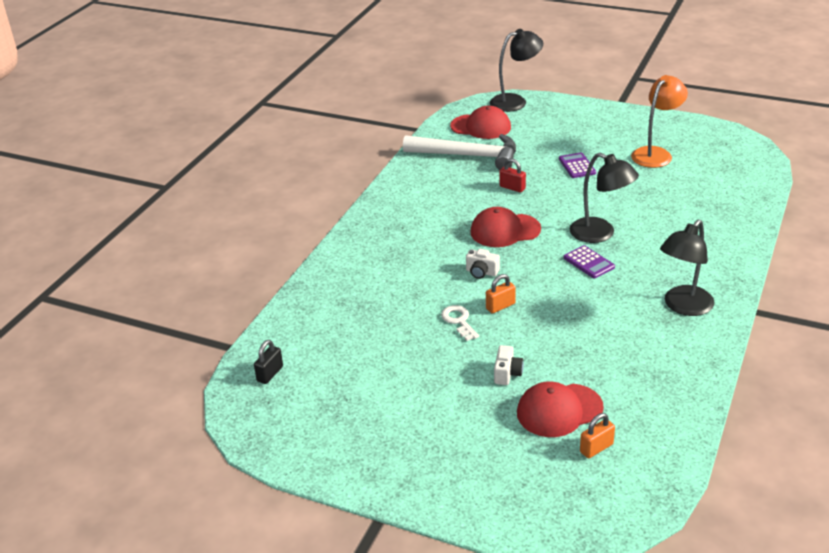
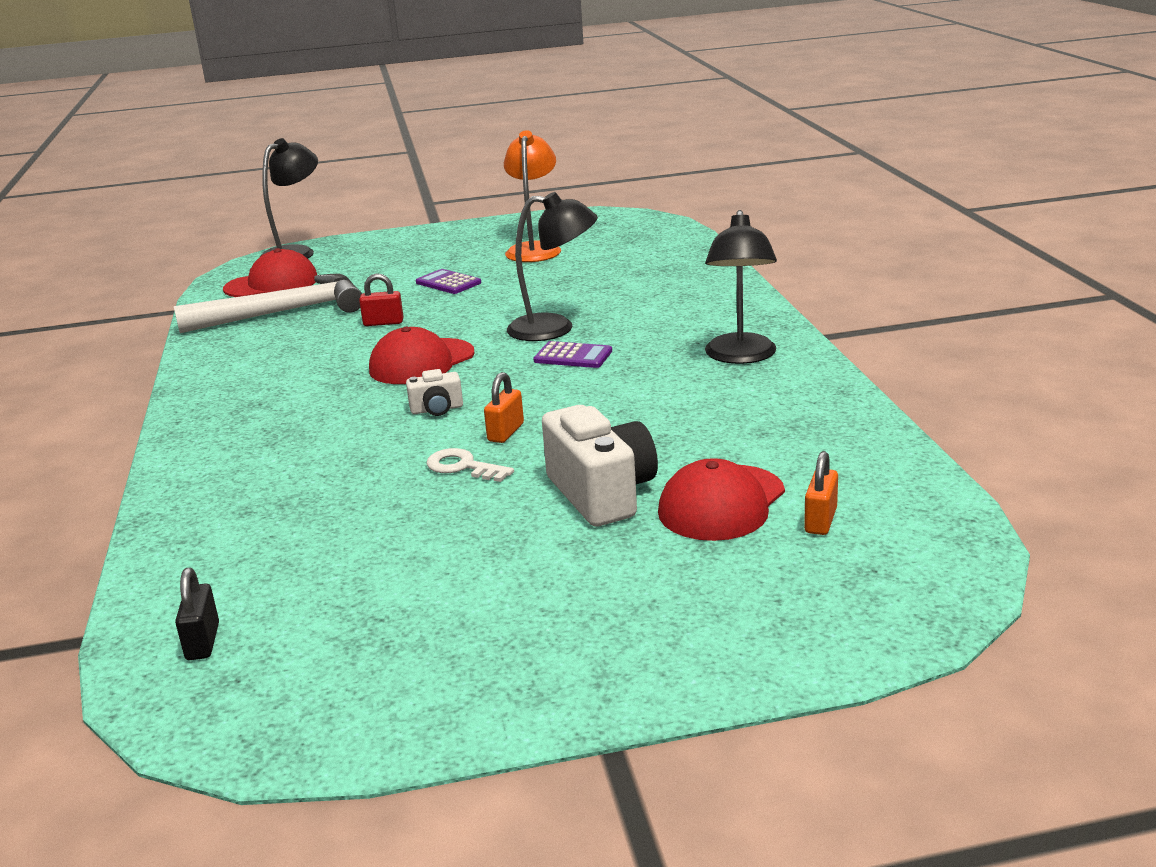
camera: 35 degrees left, 10 degrees down
white camera [494,345,524,385] -> white camera [542,405,658,526], size x2.00

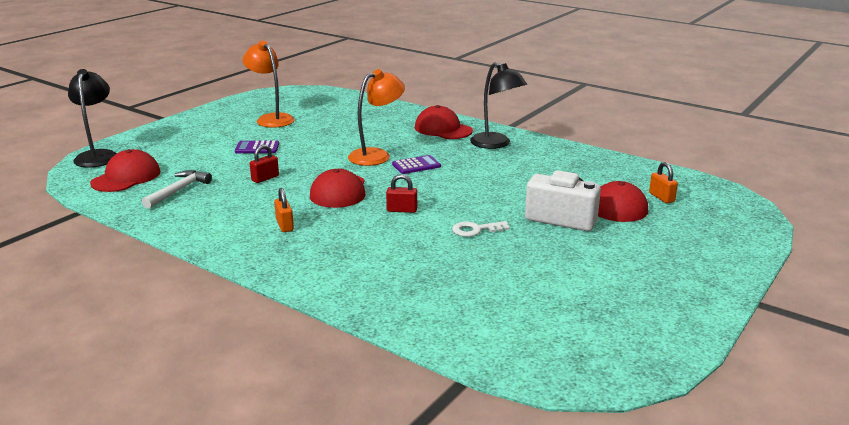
camera: 45 degrees left, 0 degrees up
white hammer [174,274,362,333] -> white hammer [142,170,212,209], size x0.58
black padlock [175,568,219,660] -> none
white camera [406,369,463,416] -> red padlock [386,174,417,213]
orange padlock [484,372,524,443] -> orange padlock moved to [274,188,294,232]
black lamp [507,192,598,341] -> orange lamp [348,69,405,166]
none -> red cap [415,105,473,139]

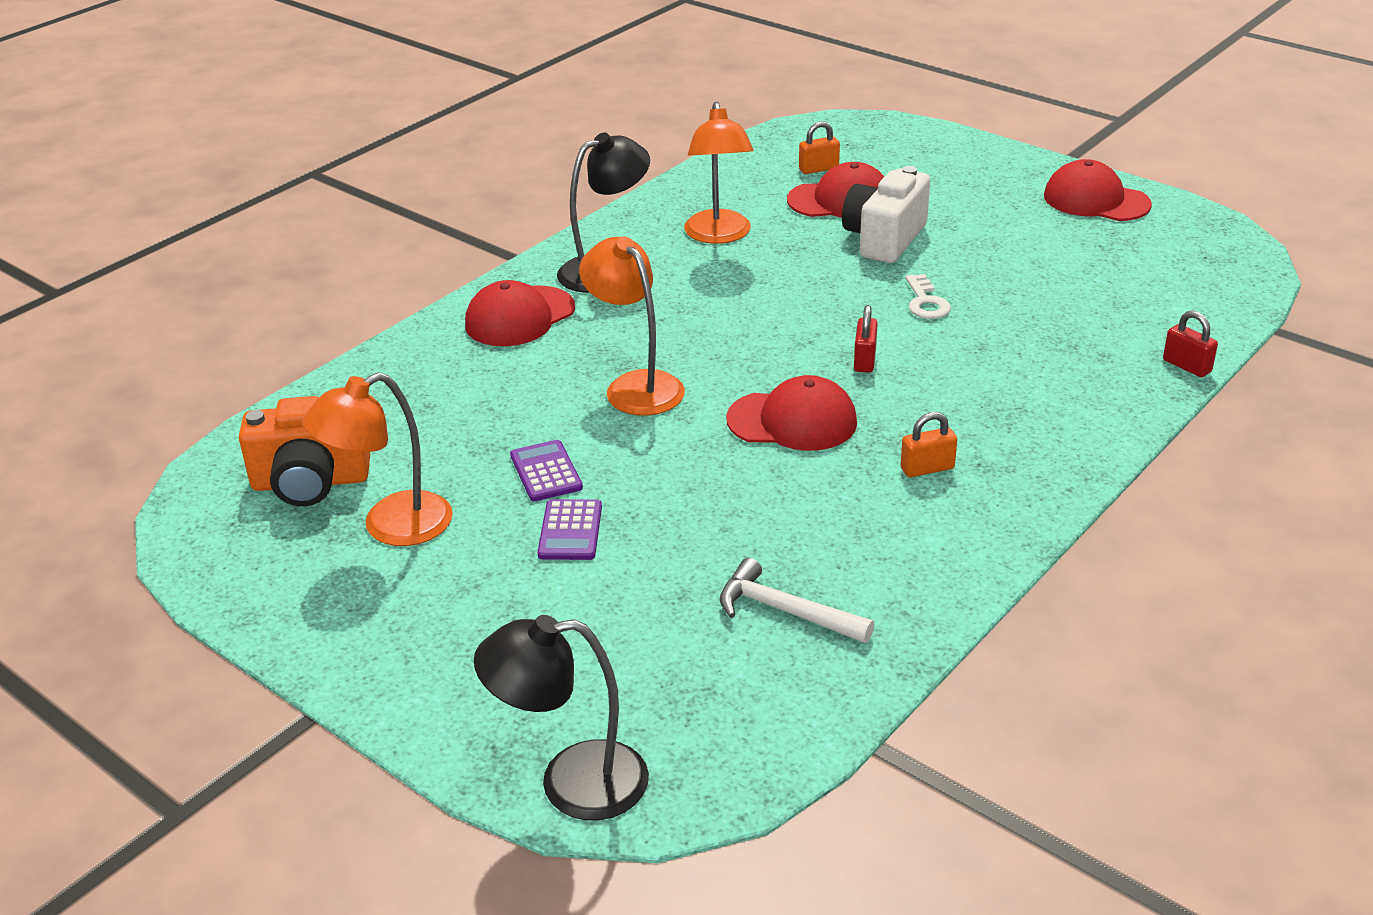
camera: 85 degrees left, 10 degrees up
red cap [90,149,160,192] -> red cap moved to [1044,159,1152,221]
red padlock [250,145,279,183] -> red padlock moved to [1163,310,1218,377]
purple calculator [392,155,441,174] -> purple calculator moved to [510,440,583,501]
none -> orange camera [239,396,370,506]
none -> orange lamp [684,102,753,244]

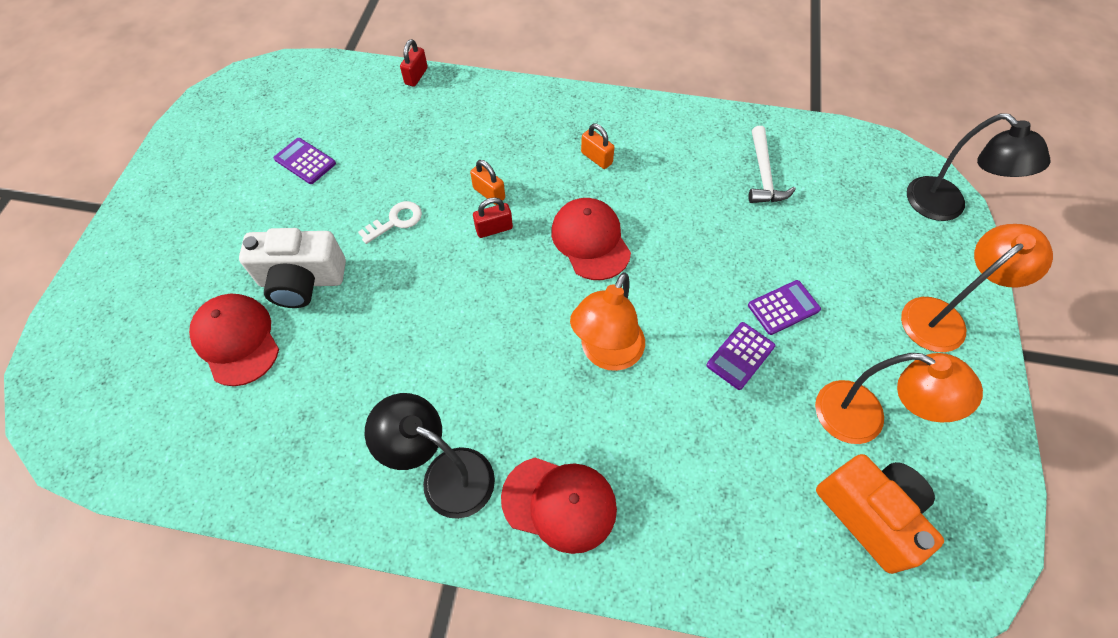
camera: 120 degrees left, 25 degrees up
orange lamp [684,102,753,244] -> orange lamp moved to [901,224,1053,352]
orange padlock [799,121,840,174] -> orange padlock moved to [470,160,505,205]
red cap [1044,159,1152,221] -> none
none -> purple calculator [274,138,336,184]

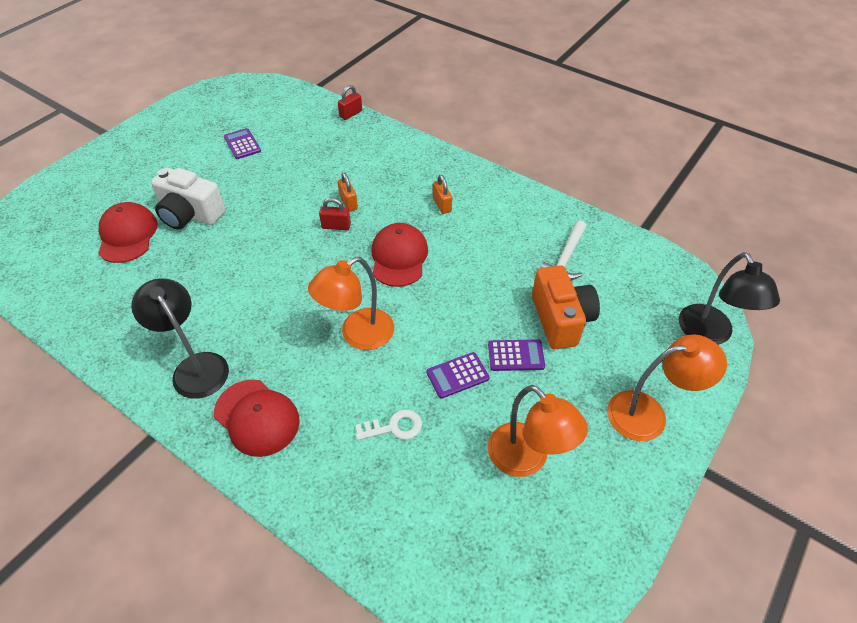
camera: 25 degrees right, 10 degrees down
white key [358,201,422,244] -> white key moved to [356,409,422,441]
orange camera [816,454,944,574] -> orange camera moved to [532,265,600,349]

